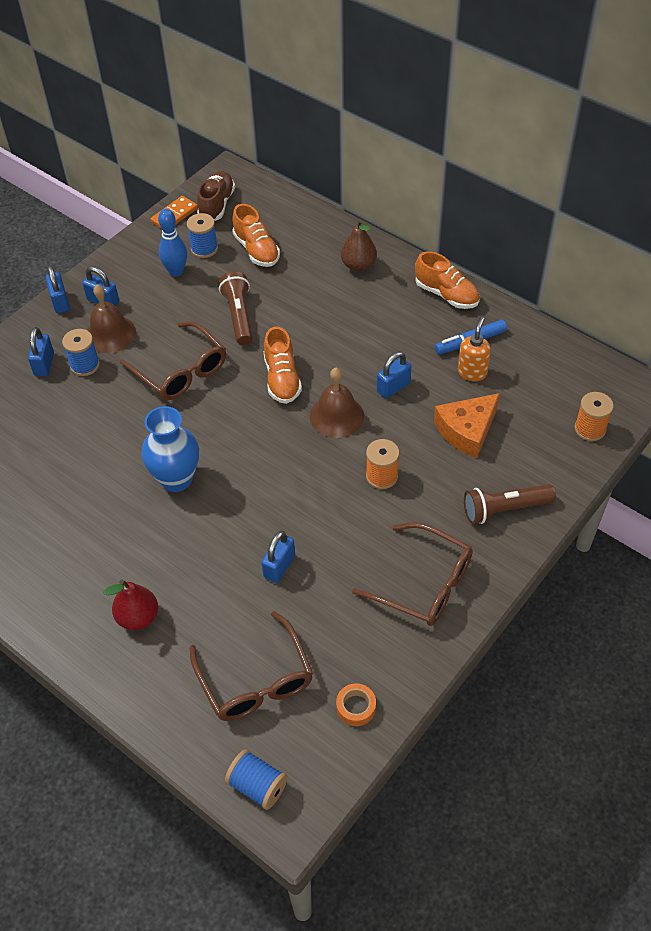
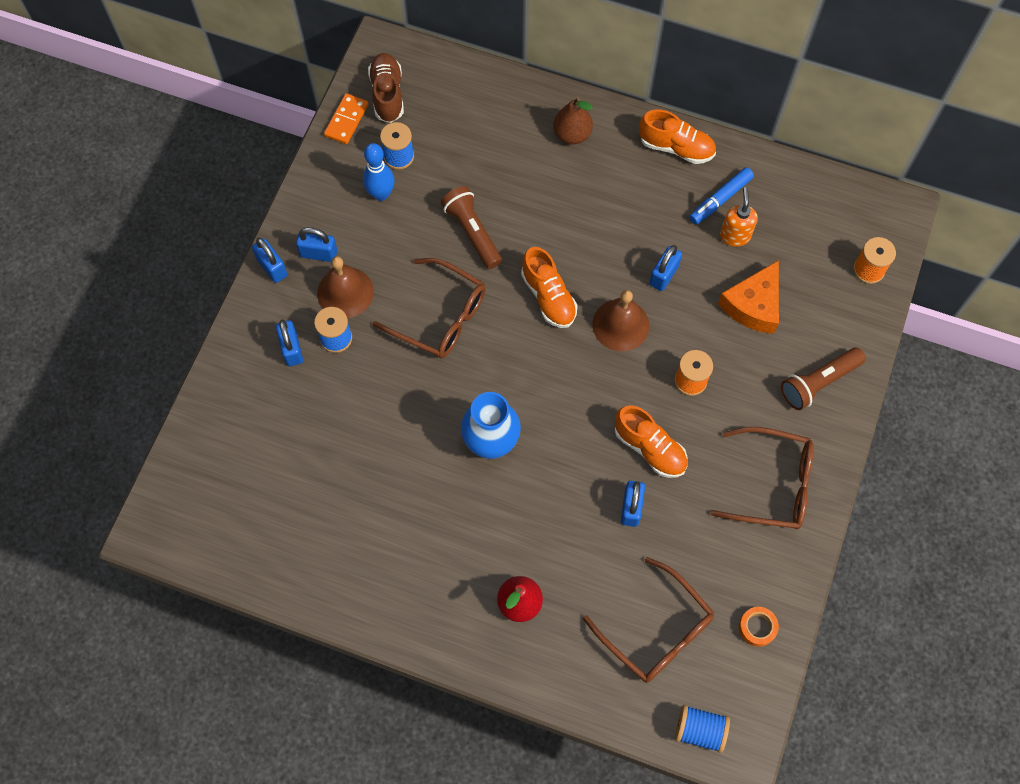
camera: 20 degrees left, 15 degrees up
orange shoe [232,204,280,267] -> orange shoe moved to [615,405,688,478]

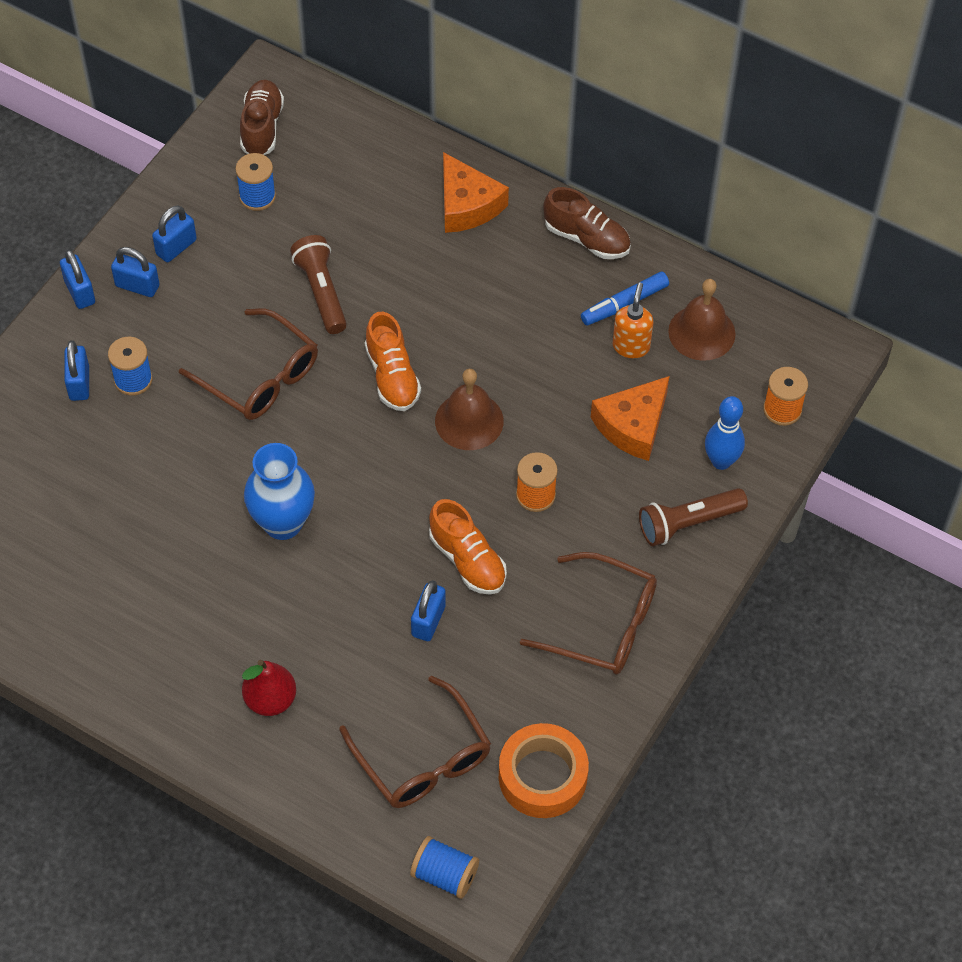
camera: 10 degrees right, 10 degrees down
brown bell [317,256,374,318] -> brown bell moved to [668,279,736,361]
orange domino [324,93,368,144] -> none
blue bowling pin [363,143,395,201] -> blue bowling pin moved to [705,396,745,470]
brown pear [553,97,593,144] -> orange cheese [443,152,509,233]
orange shoe [639,110,716,164] -> brown shoe [543,187,631,259]
blue padlock [649,245,682,291] -> blue padlock moved to [152,205,197,262]
orange tape [739,607,779,647] -> orange tape [499,723,589,818], size x1.96

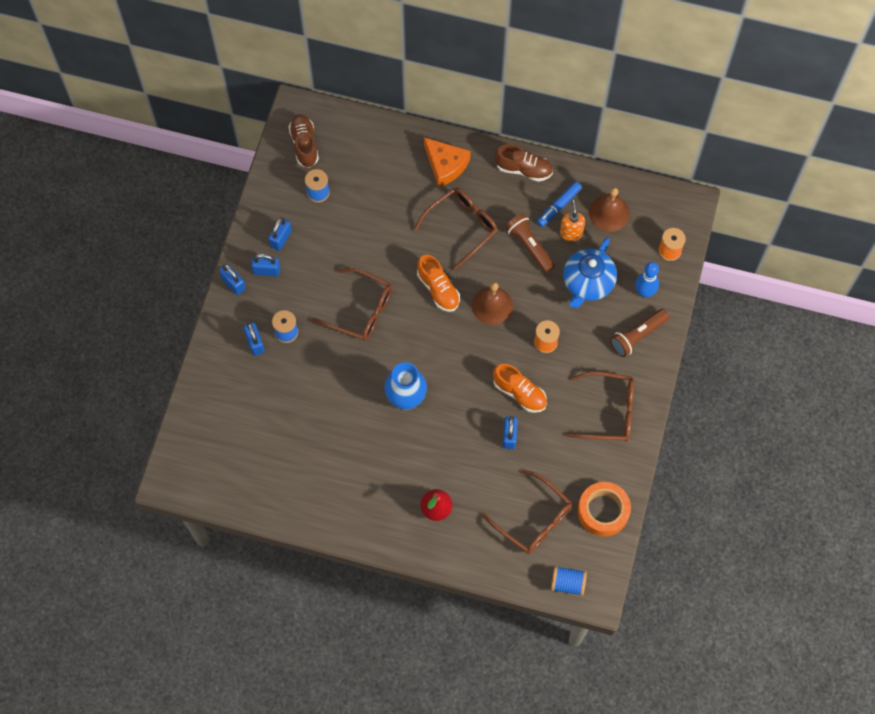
camera: 15 degrees left, 10 degrees up
brown flashlight [290,235,347,334] -> brown flashlight moved to [505,214,555,273]
orange cheese [591,376,670,461] -> blue teapot [563,237,617,309]
none -> brown glasses [413,188,498,271]

